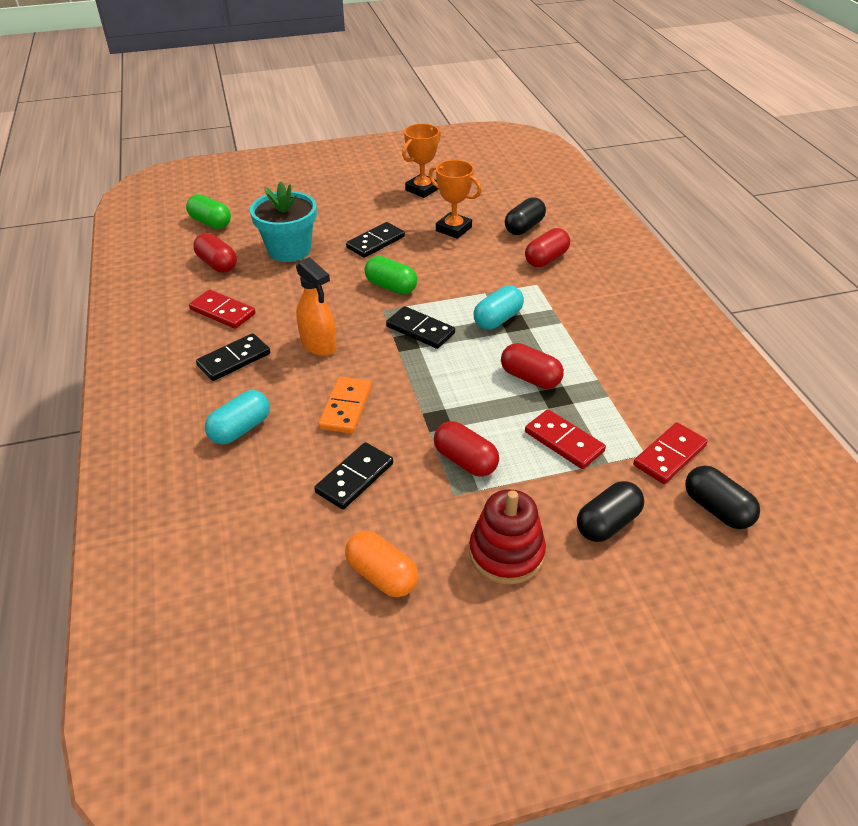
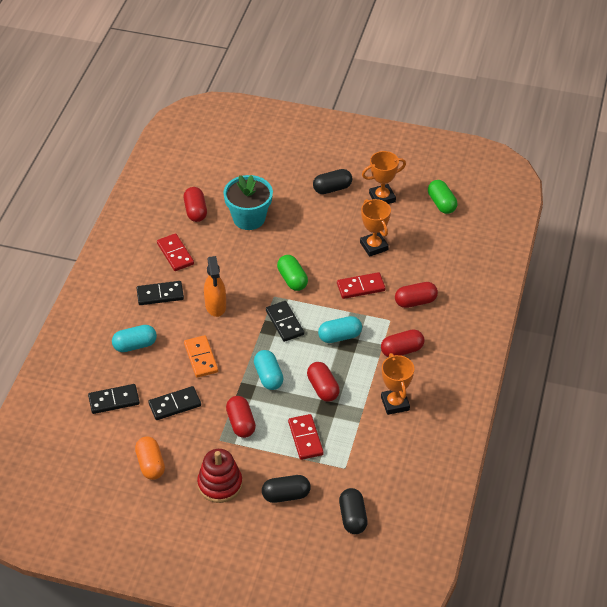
camera: 30 degrees right, 5 degrees up
green capsule [186,194,231,229] -> green capsule moved to [428,180,457,214]
orange domino [319,377,372,434] -> orange domino turned 60 degrees counterclockwise [184,335,218,378]
black domino [346,222,405,258] -> black domino moved to [88,384,140,414]
black capsule [505,197,546,235] -> black capsule moved to [313,169,352,194]
red domino [633,422,708,484] -> red domino moved to [337,272,386,299]
none -> turquoise capsule [254,350,284,390]
none -> red capsule [381,329,424,357]
none -> orange trophy [381,353,414,415]

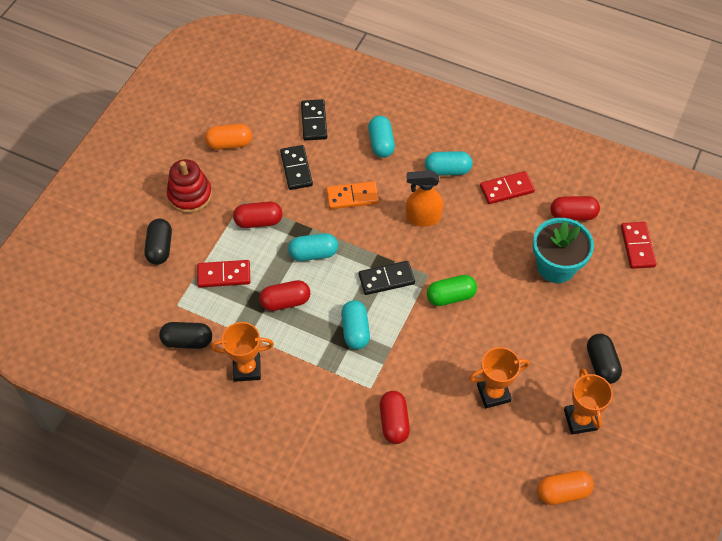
camera: 100 degrees right, 10 degrees up
black domino [137,281,184,305] -> turquoise capsule [425,151,472,176]
red domino [337,272,386,299] -> red domino moved to [621,222,656,269]
black capsule [339,488,368,534] -> black capsule moved to [159,322,212,349]
red capsule [381,329,424,357] -> none
green capsule [428,180,457,214] -> orange capsule [537,470,594,505]

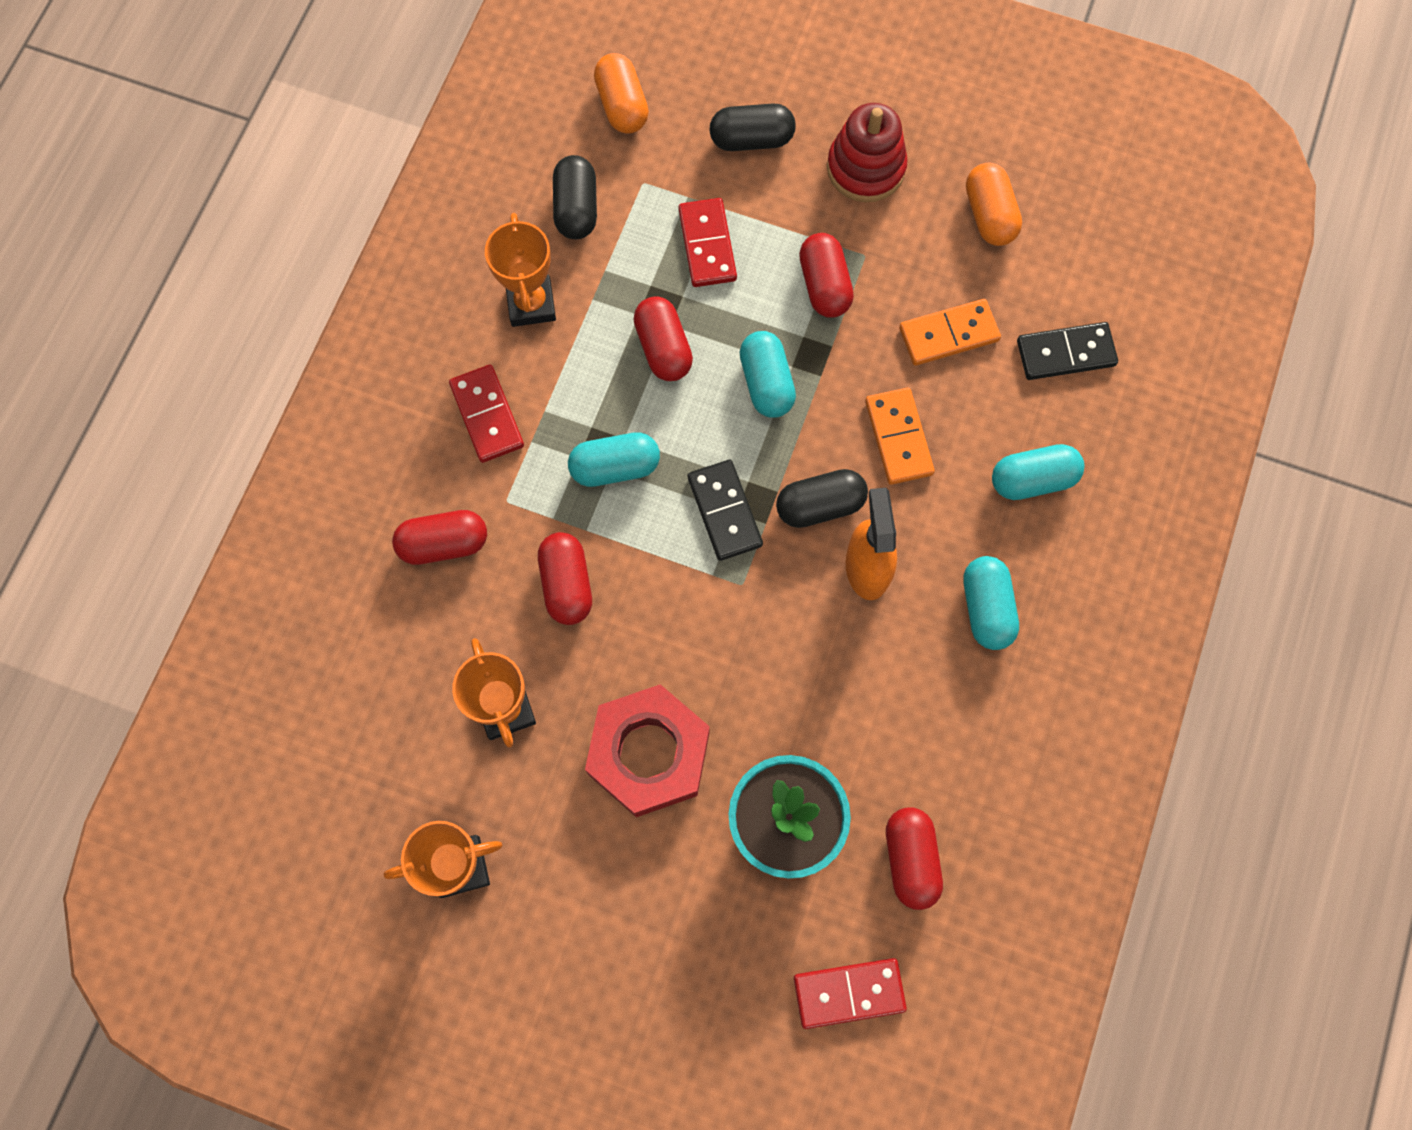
camera: 85 degrees right, 15 degrees up
black domino [280,145,313,190] -> orange domino [899,299,1001,366]
green capsule [427,275,477,306] -> none
red domino [480,171,535,204] -> red domino moved to [449,365,524,463]
orange capsule [537,470,594,505] -> orange capsule moved to [594,53,649,134]
black capsule [587,334,622,384] -> black capsule moved to [776,469,868,528]
none -> red capsule [538,532,592,625]
none -> red nut [585,684,710,817]

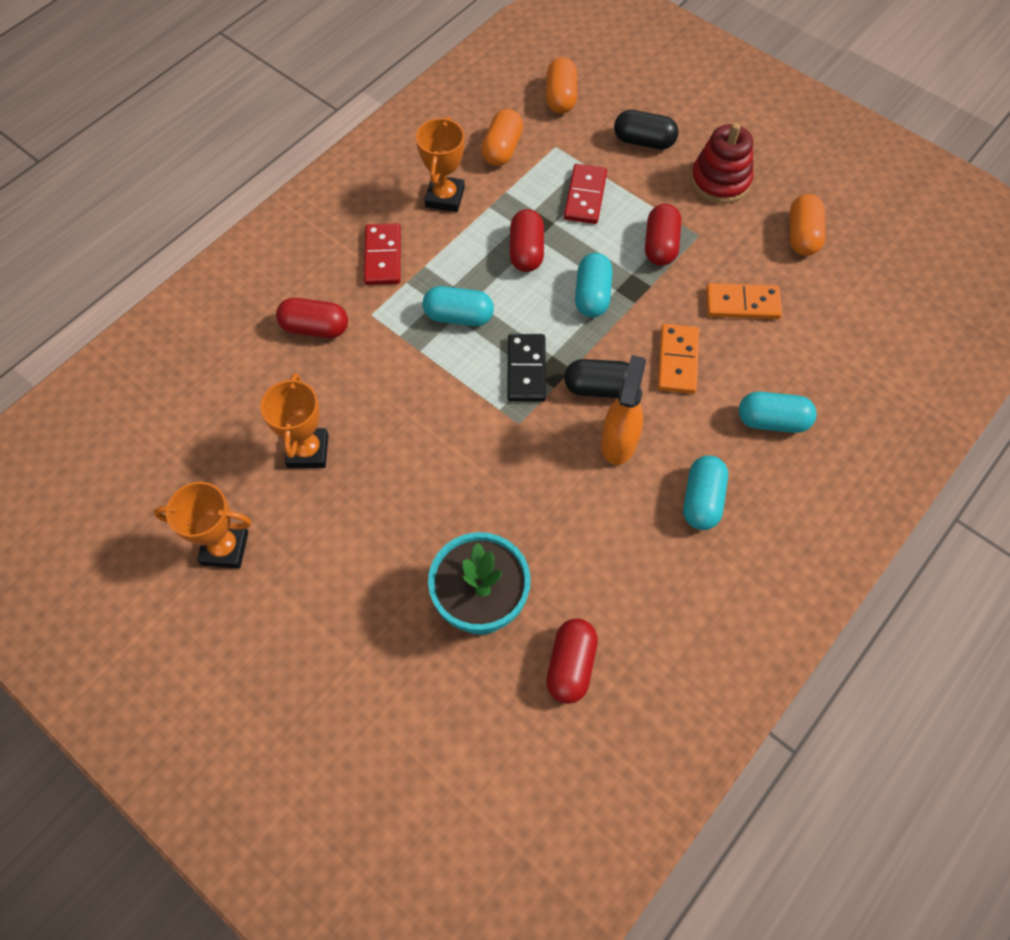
camera: 20 degrees right, 10 degrees down
red capsule [538,532,592,625] -> none
black capsule [553,155,597,239] -> orange capsule [481,109,523,166]
red nut [585,684,710,817] -> none
red domino [794,958,907,1029] -> none
black domino [1017,322,1118,380] -> none

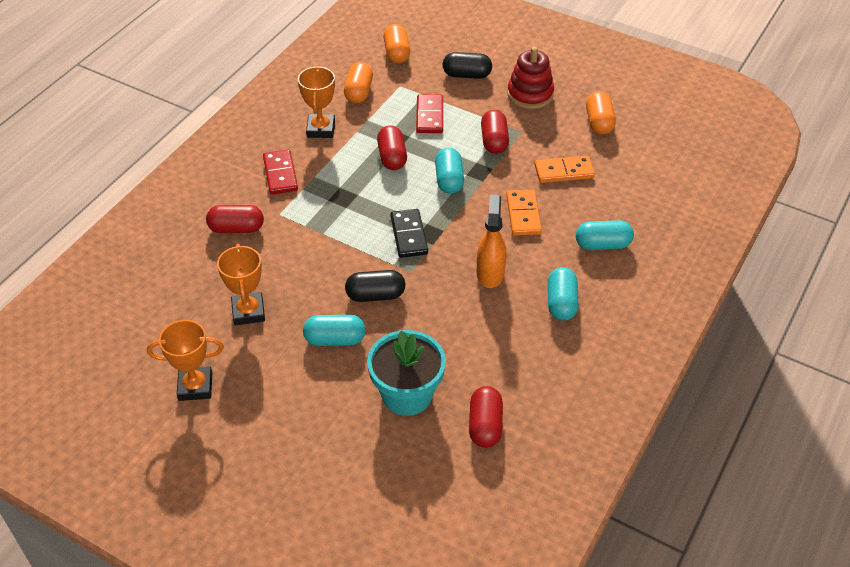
camera: 10 degrees left, 15 degrees down
turquoise capsule [423,286,494,326] -> turquoise capsule moved to [303,315,366,346]
black capsule [564,359,629,398] -> black capsule moved to [345,270,405,302]

